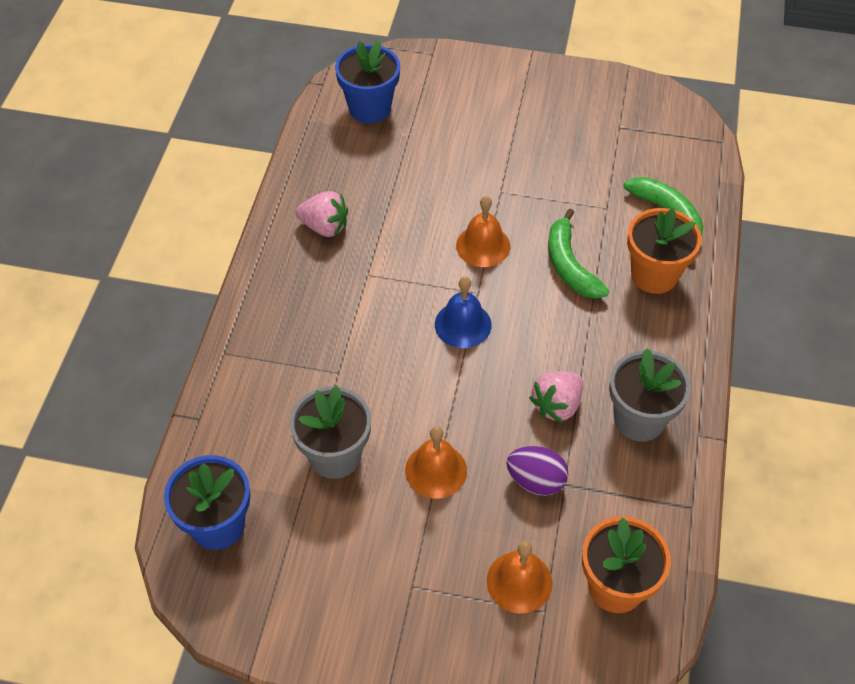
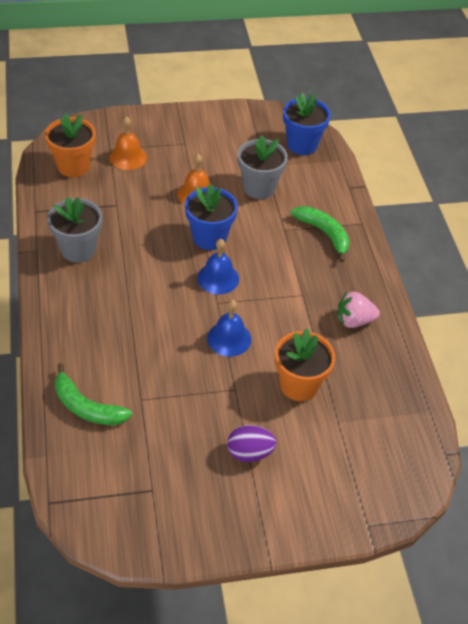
camera: 155 degrees right, 5 degrees down
blue flower pot [335,40,400,123] -> blue flower pot moved to [185,184,238,250]
orange bell [456,196,510,267] -> blue bell [207,300,251,357]
purple egg [506,446,568,496] -> purple egg moved to [227,425,277,462]
pink strawberry [529,372,583,423] -> none
green banana [548,209,609,299] -> green banana moved to [291,206,350,262]
orange flower pot [627,208,702,294] -> orange flower pot moved to [275,328,335,401]

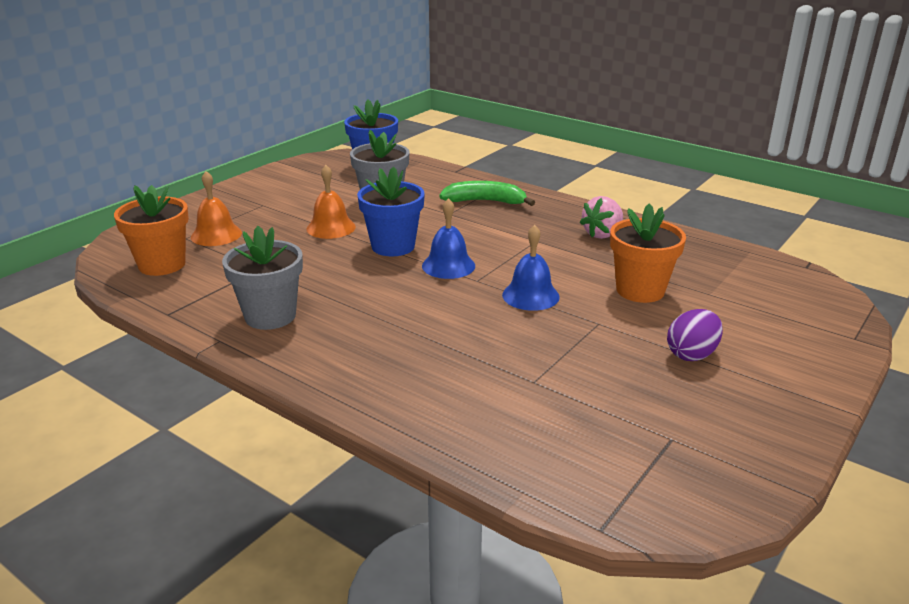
camera: 40 degrees left, 20 degrees down
green banana [55,363,132,425] -> none

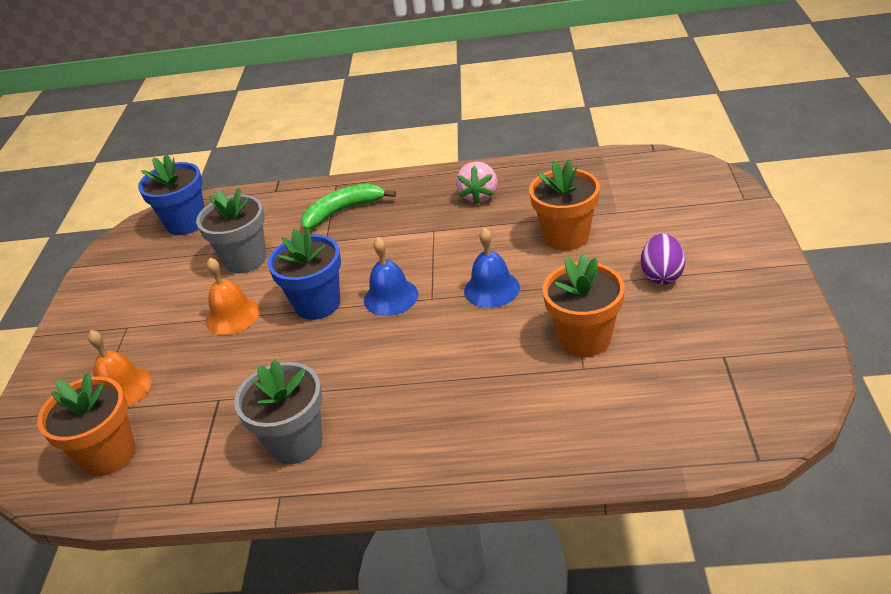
camera: 30 degrees left, 10 degrees up
none -> orange flower pot [542,254,625,357]

